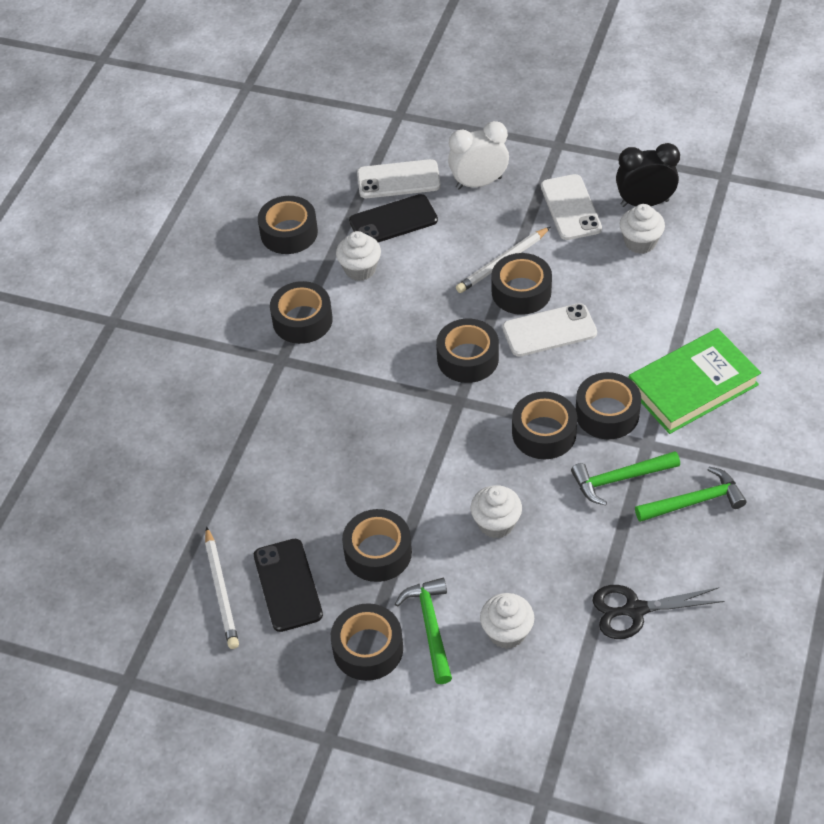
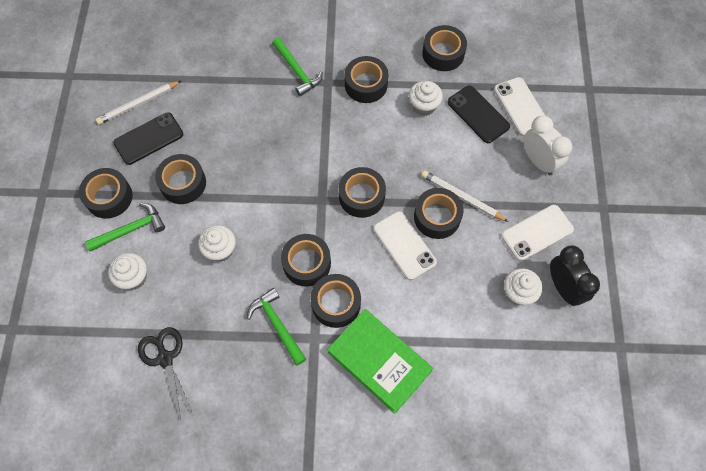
camera: 70 degrees right, 15 degrees up
green hammer [635,467,747,522] -> green hammer moved to [272,38,323,96]

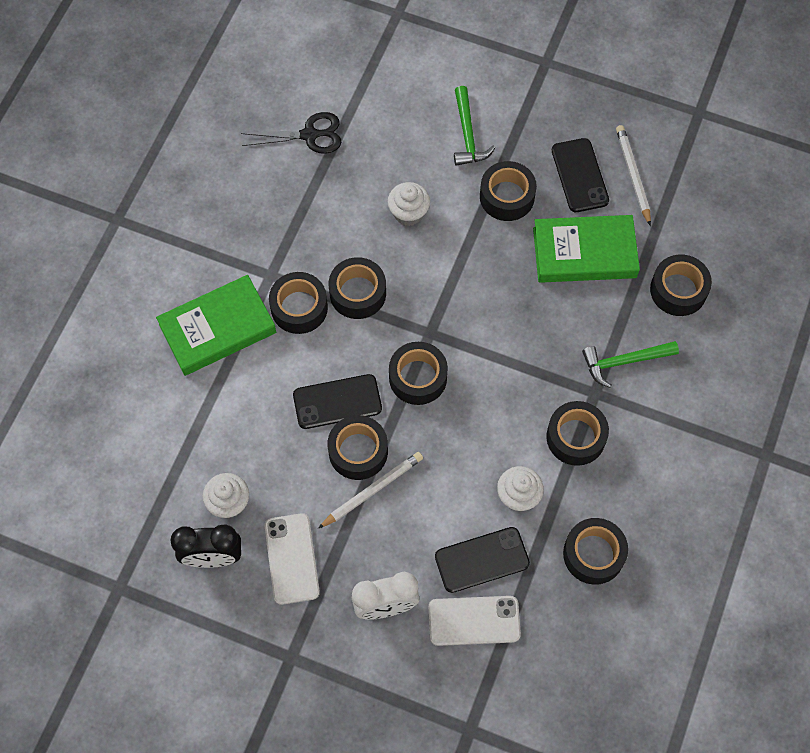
camera: 110 degrees right, 0 degrees up
black tape [79,168,133,219] -> black tape moved to [650,255,712,316]
white cupcake [108,253,147,290] -> none
green hammer [247,288,306,366] -> none
white phone [374,211,437,280] -> black phone [293,374,382,429]
none -> green book [533,215,640,283]

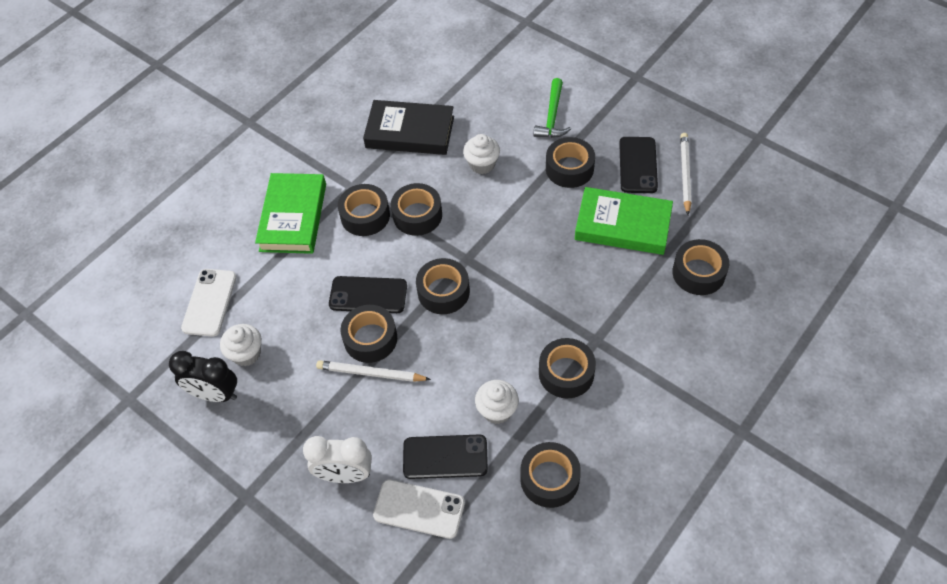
camera: 20 degrees right, 10 degrees down
green book [156,275,276,376] -> green book turned 75 degrees counterclockwise [255,173,326,254]
black scissors [241,112,341,154] -> none
white phone [265,513,320,605] -> white phone moved to [181,269,237,337]
white pencil [318,452,423,528] -> white pencil turned 150 degrees counterclockwise [316,360,431,382]
green hammer [582,341,679,388] -> none
none -> black book [363,100,454,155]

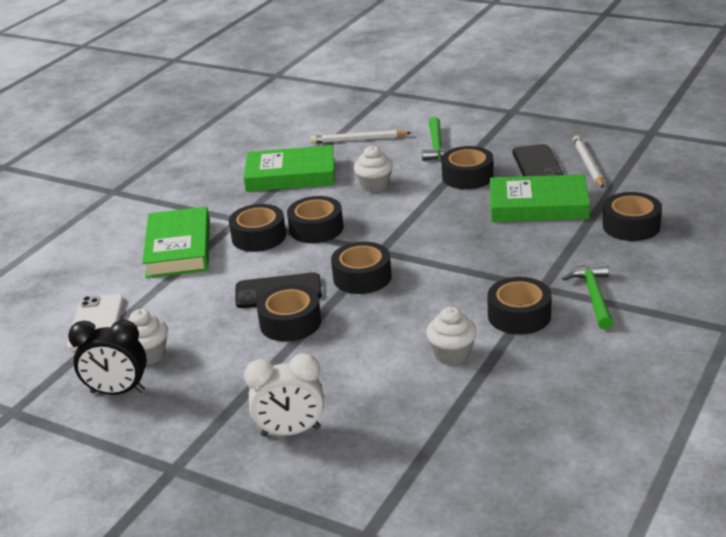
camera: 10 degrees left, 25 degrees down
white pencil [316,360,431,382] -> white pencil moved to [310,130,412,143]
black book [363,100,454,155] -> green book [243,145,335,192]
white phone [373,480,465,539] -> none
black phone [403,434,488,479] -> none
black tape [520,442,581,508] -> none
none -> green hammer [562,263,613,330]

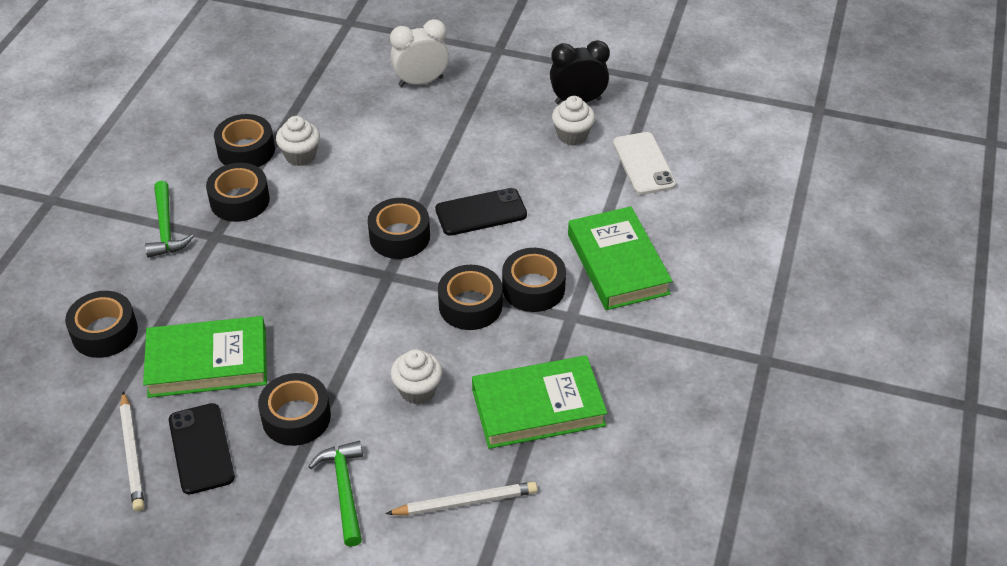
camera: 165 degrees right, 15 degrees up
black tape [257,285,321,342] -> black tape moved to [214,114,275,167]

